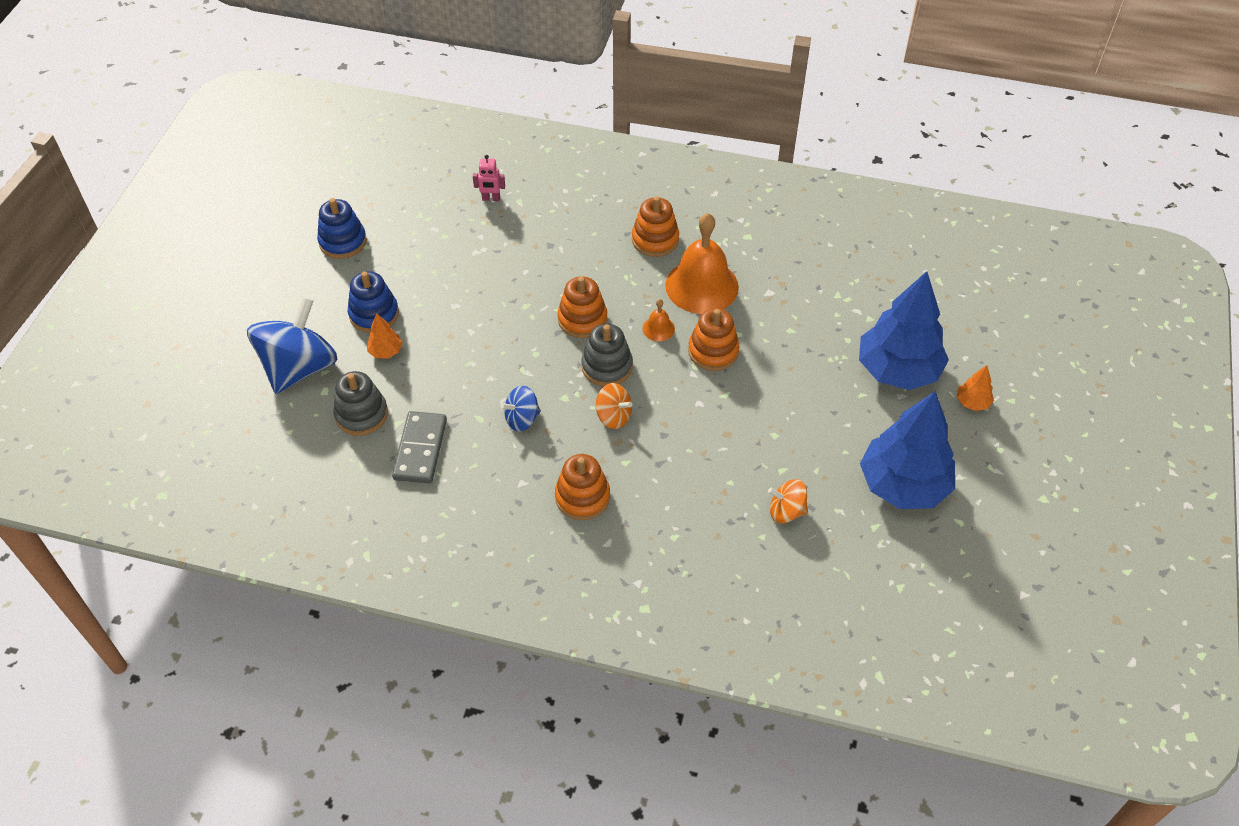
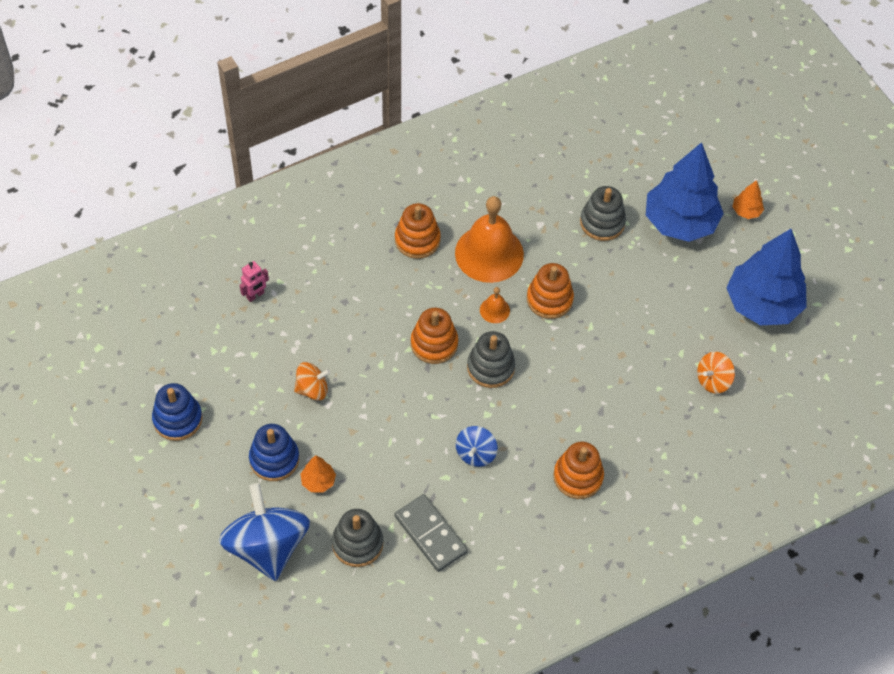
camera: 45 degrees left, 5 degrees up
orange spinning top [596,383,633,429] -> orange spinning top moved to [294,362,330,400]
none -> grey stacking toy [580,186,626,241]

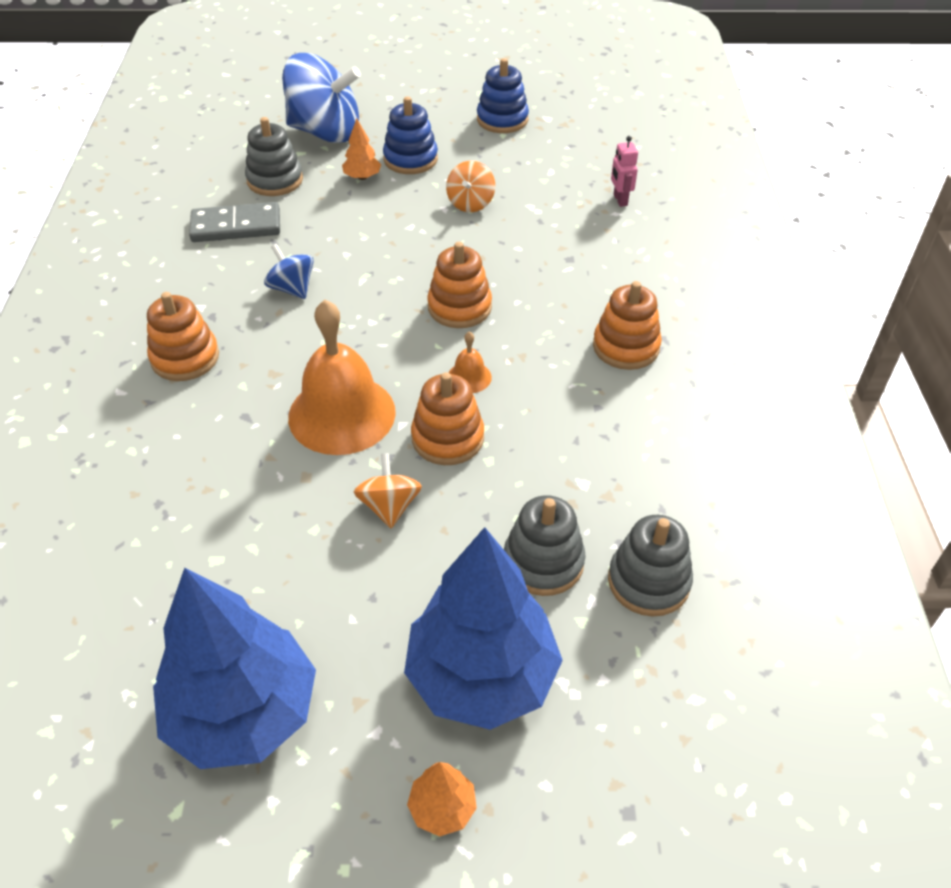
camera: 120 degrees right, 10 degrees down
orange bell [455,196,524,283] -> orange bell moved to [288,300,396,455]
grey stacking toy [467,331,516,388] -> grey stacking toy moved to [608,515,693,616]
orange spinning top [697,352,735,394] -> orange spinning top moved to [354,453,422,528]

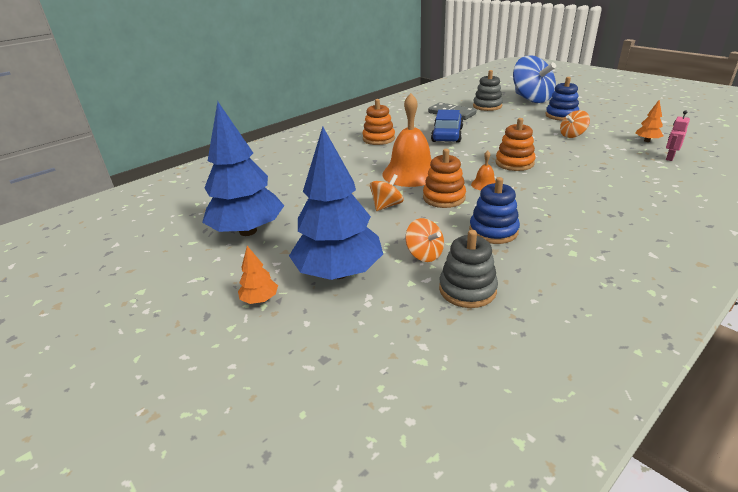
camera: 50 degrees right, 15 degrees down
blue spinning top [264,244,314,299] -> blue car [431,110,463,143]
orange tree [342,118,381,180] -> orange tree moved to [636,100,663,142]
blue stacking toy [477,58,529,133] -> blue stacking toy moved to [469,177,520,244]
grey stacking toy [504,495,586,596] -> orange spinning top [405,218,444,262]
orange stacking toy [593,281,662,370] -> none

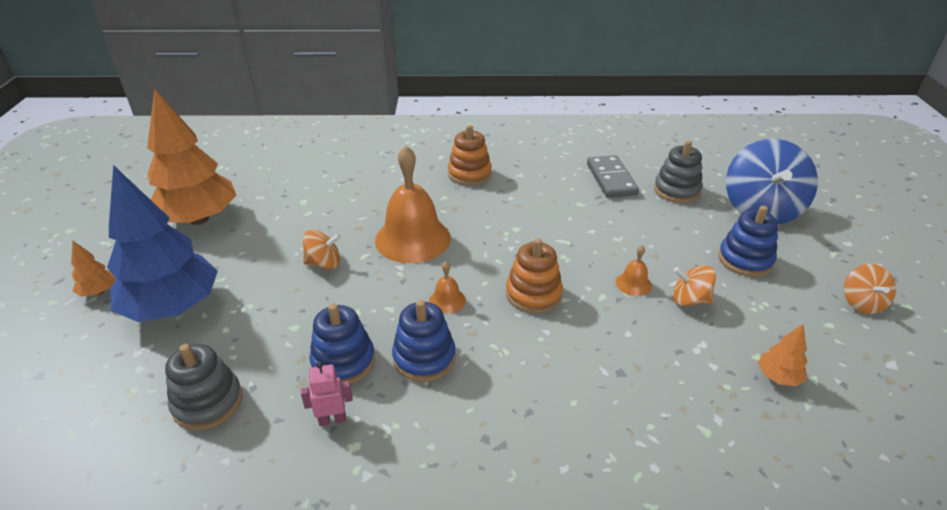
camera: 40 degrees right, 5 degrees up
blue tree [202,102,284,236] -> orange tree [147,88,237,225]
orange spinning top [405,218,444,262] -> orange spinning top moved to [844,264,896,314]
orange stacking toy [423,149,466,208] -> none
blue car [431,110,463,143] -> none
pink robot [666,110,690,161] -> pink robot moved to [301,361,353,426]
none -> blue stacking toy [392,300,456,382]
none -> orange bell [616,245,652,296]

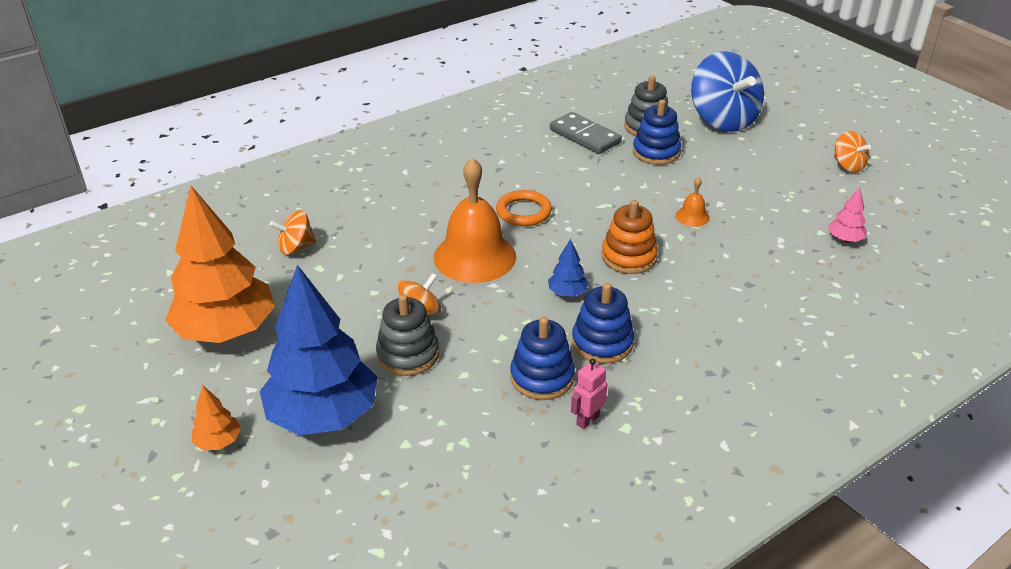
camera: 35 degrees left, 0 degrees up
grey stacking toy [165,344,243,431] -> grey stacking toy moved to [376,294,439,376]
orange bell [429,262,466,314] -> blue tree [548,239,589,297]
orange stacking toy [448,125,492,186] -> none
orange spinning top [673,265,716,306] -> orange spinning top moved to [270,210,316,255]
blue stacking toy [718,206,779,277] -> blue stacking toy moved to [633,100,681,165]
orange tree [758,324,807,386] -> pink tree [828,187,867,242]
none -> orange ring [496,190,552,226]

